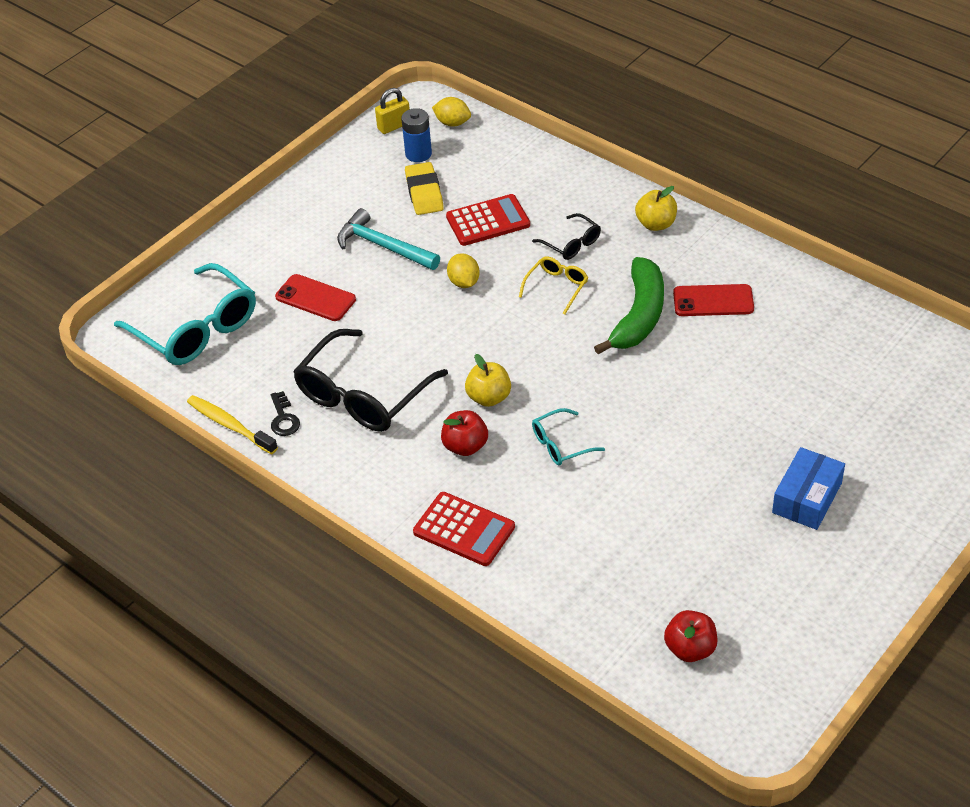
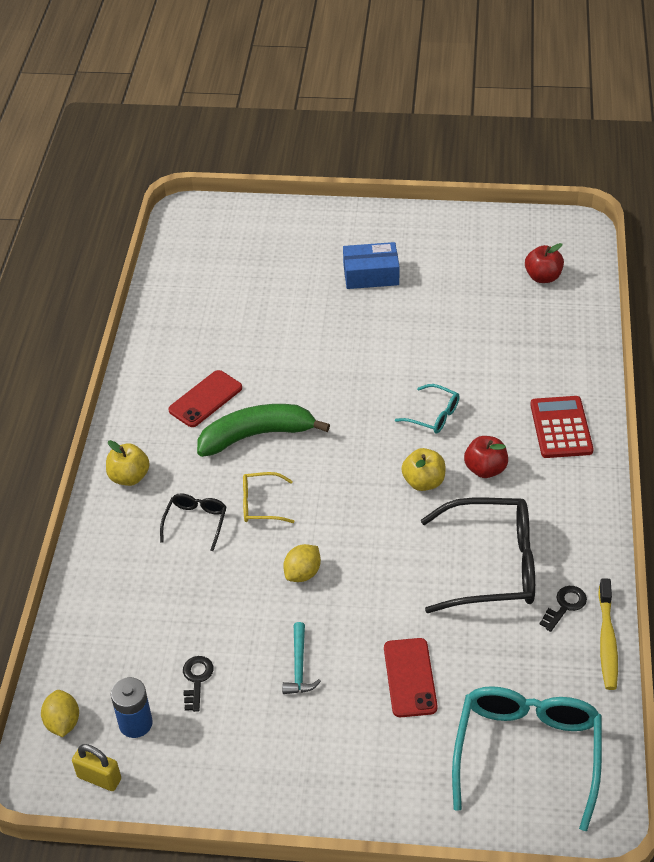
camera: 125 degrees left, 0 degrees up
turquoise hammer [337,208,440,270] -> turquoise hammer [282,622,321,694], size x0.62
yellow eraser [405,162,444,215] -> black key [183,656,214,712]
red calculator [446,194,530,246] -> none
red phone [673,284,754,316] -> red phone turned 75 degrees clockwise [168,370,242,427]

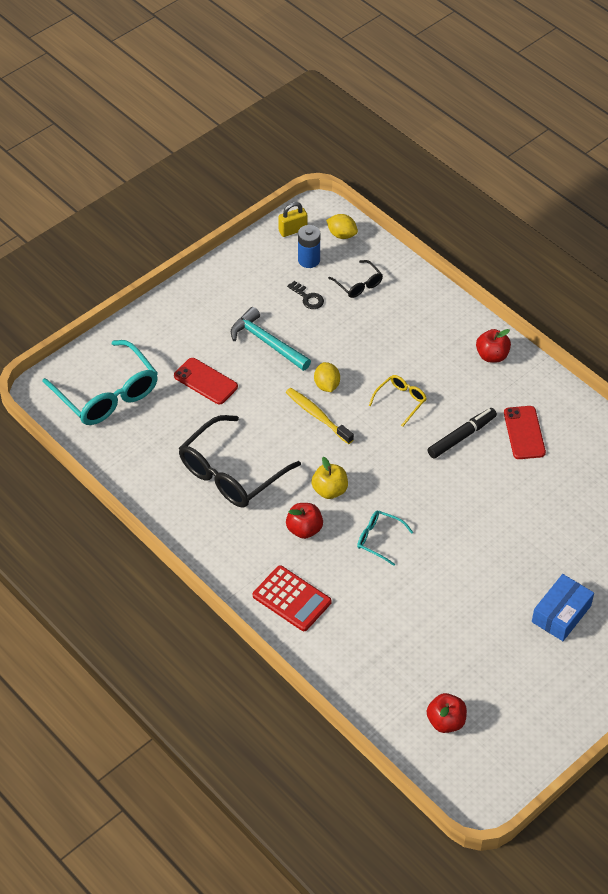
camera: 130 degrees right, 5 degrees up
yellow apple [106,440,150,486] -> red apple [476,329,511,363]
black glasses [160,493,226,551] -> black glasses moved to [328,260,383,298]
green banana [197,404,330,457] -> black marker [427,408,497,458]
turquoise hammer [282,622,321,694] -> turquoise hammer [231,307,311,371], size x1.62
turquoise glasses [395,384,459,434] -> turquoise glasses turned 45 degrees clockwise [357,510,413,566]
black key [540,586,587,632] -> none
yellow toothbrush [598,578,618,690] -> yellow toothbrush moved to [286,388,354,444]

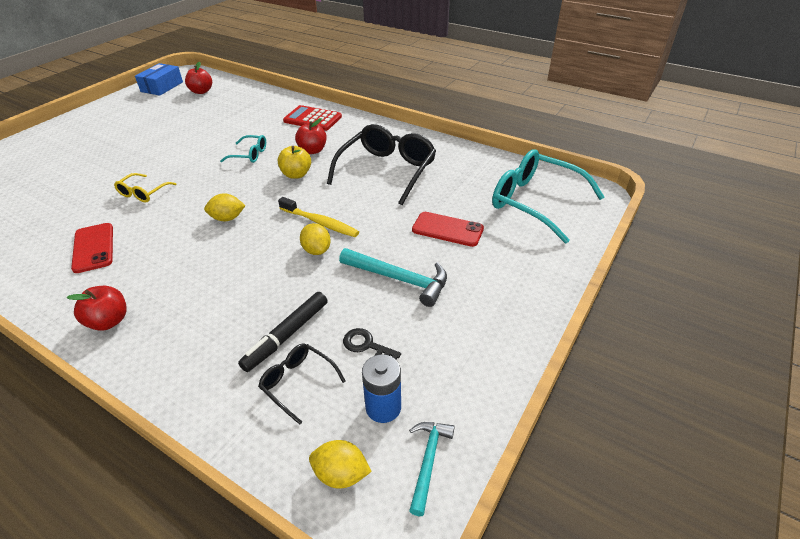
camera: 165 degrees right, 10 degrees down
yellow padlock [278,202,307,237] -> turquoise hammer [409,422,455,516]
yellow glasses [368,375,427,427] -> yellow glasses moved to [114,173,177,203]
black marker [427,408,497,458] -> black marker moved to [238,292,328,372]
blue box [532,574,594,641] -> blue box moved to [135,63,183,96]
none -> yellow lemon [204,193,246,221]

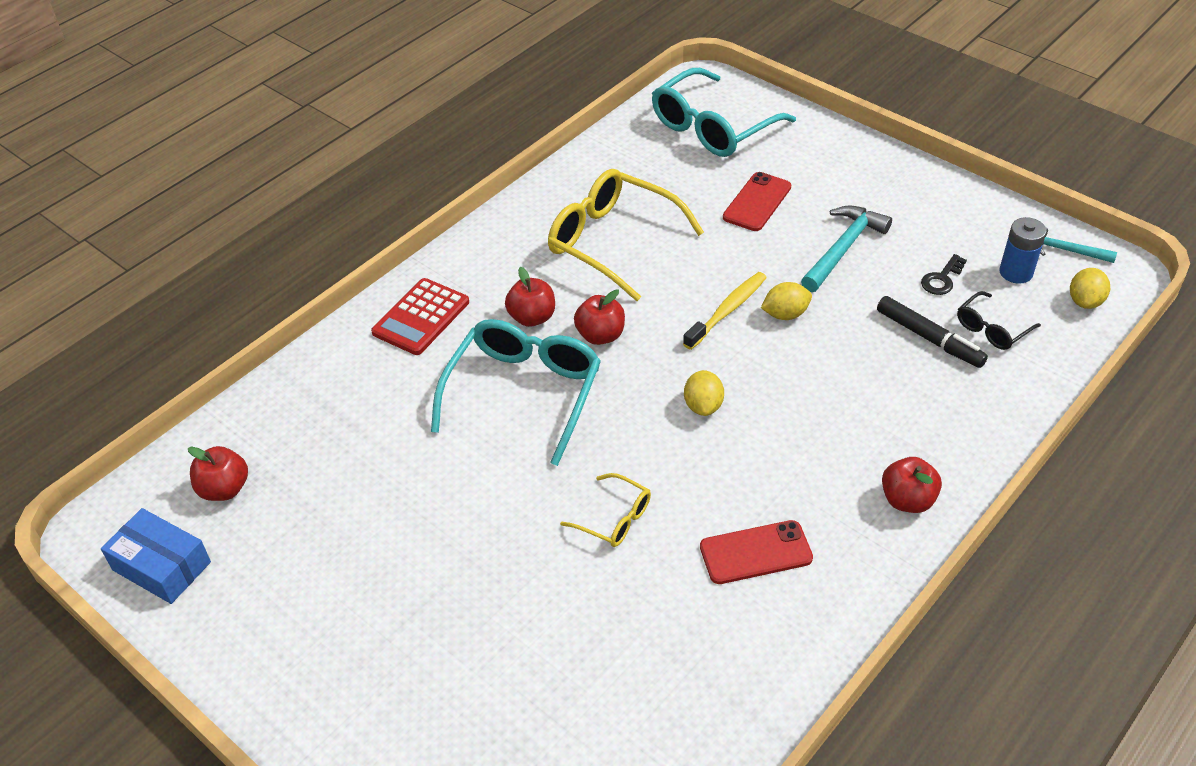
camera: 80 degrees left, 5 degrees up
turquoise glasses [220,135,266,163] -> turquoise glasses [431,319,601,466], size x2.05
yellow apple [278,146,311,179] -> red apple [574,289,625,345]
black glasses [327,124,436,205] -> yellow glasses [548,169,704,301]

